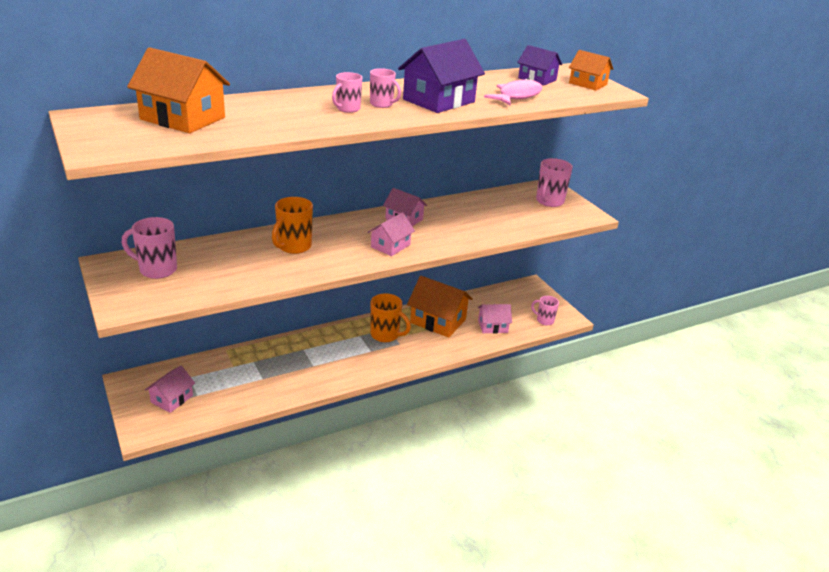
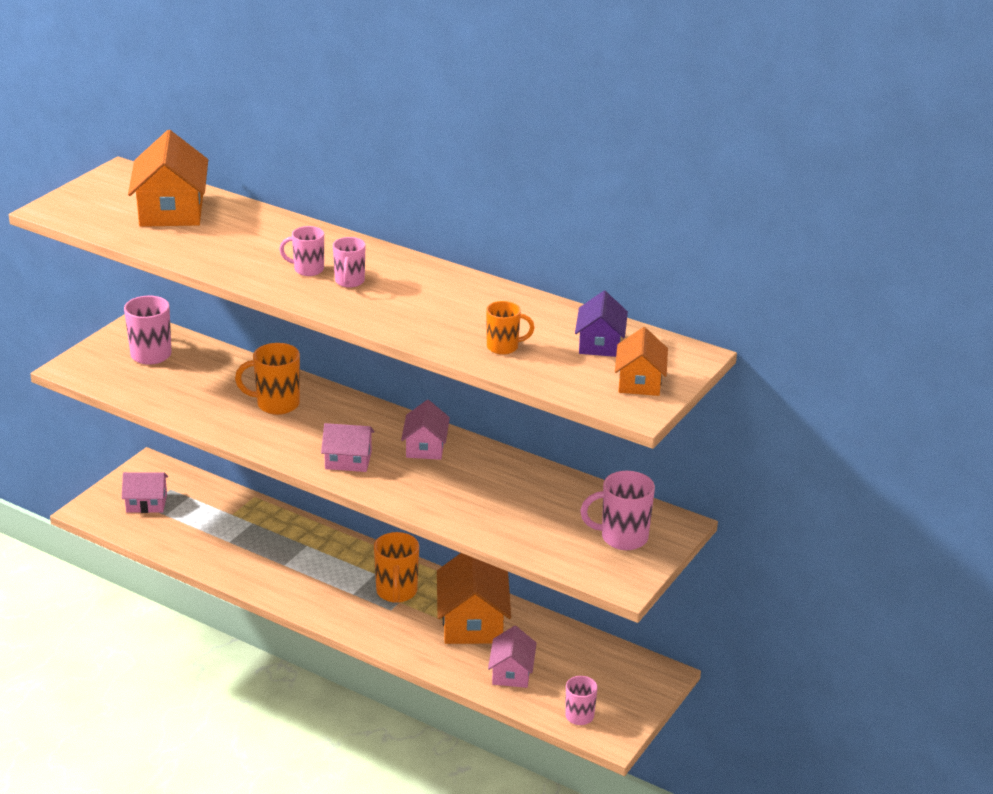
camera: 60 degrees right, 0 degrees up
purple house [398,39,485,113] -> none
pink house [478,304,512,334] -> pink house turned 45 degrees clockwise [488,626,537,688]
pink fish [484,78,542,105] -> orange mug [486,301,534,355]

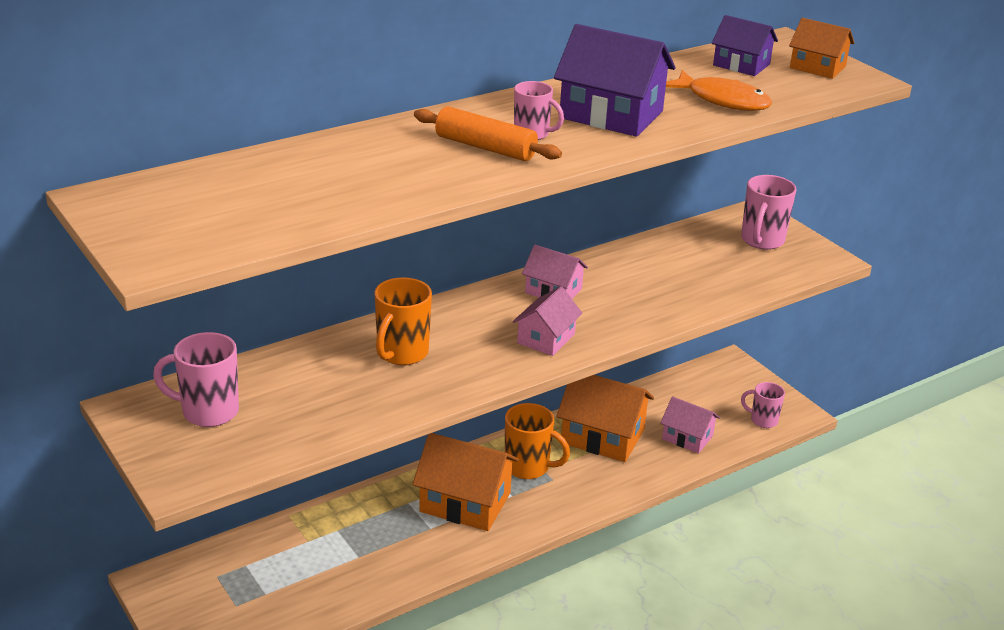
camera: 65 degrees left, 0 degrees up
pink house [122,472,168,513] -> none
orange house [128,130,208,227] -> orange house moved to [412,433,519,531]
pink mug [279,226,324,276] -> orange rolling pin [414,106,562,161]
orange mug [486,301,534,355] -> orange fish [666,70,772,111]
none -> purple house [554,24,675,137]

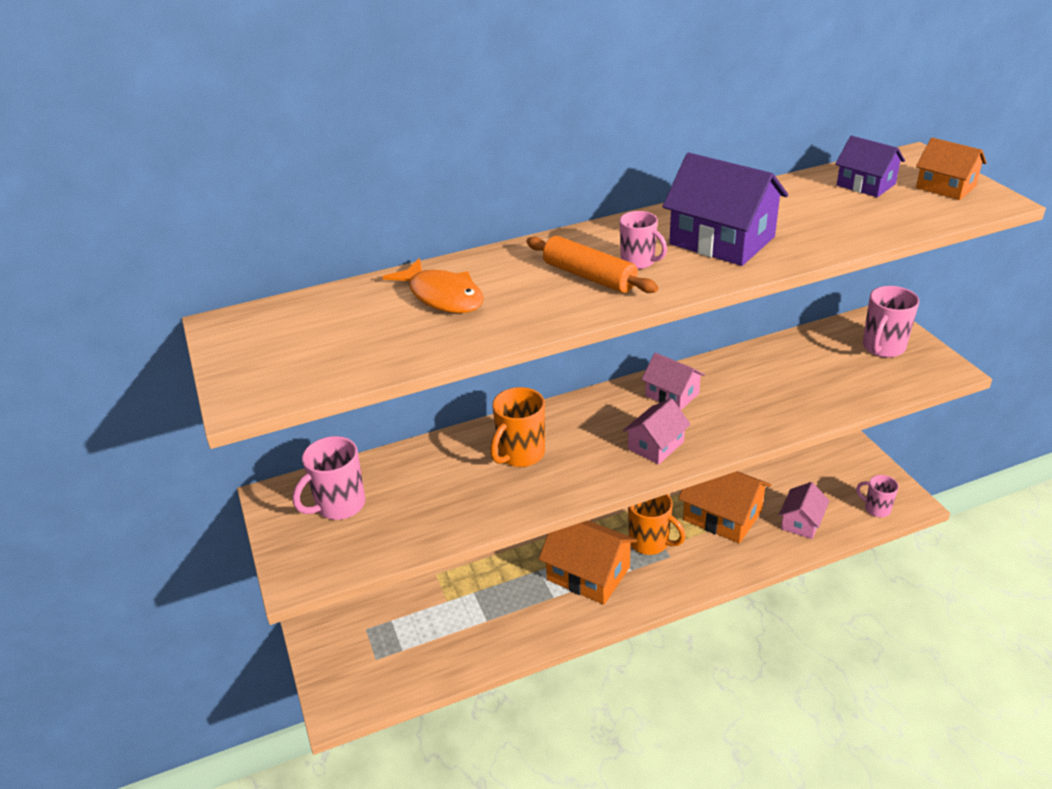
camera: 15 degrees right, 5 degrees up
pink mug [153,332,239,427] -> pink mug turned 60 degrees counterclockwise [293,436,365,520]
pink house [660,396,720,453] -> pink house turned 75 degrees clockwise [779,482,829,539]
orange fish [666,70,772,111] -> orange fish moved to [383,258,484,313]

